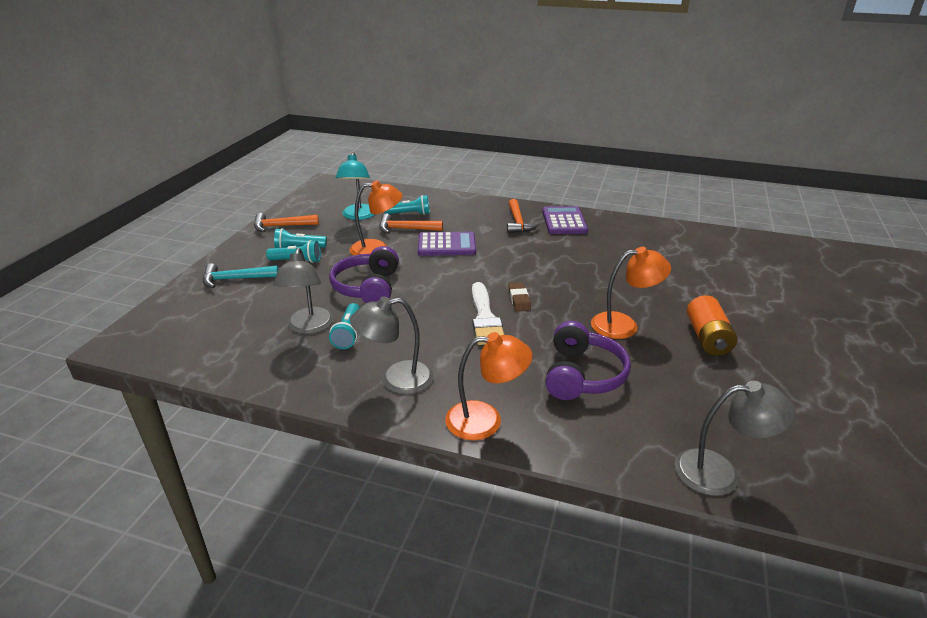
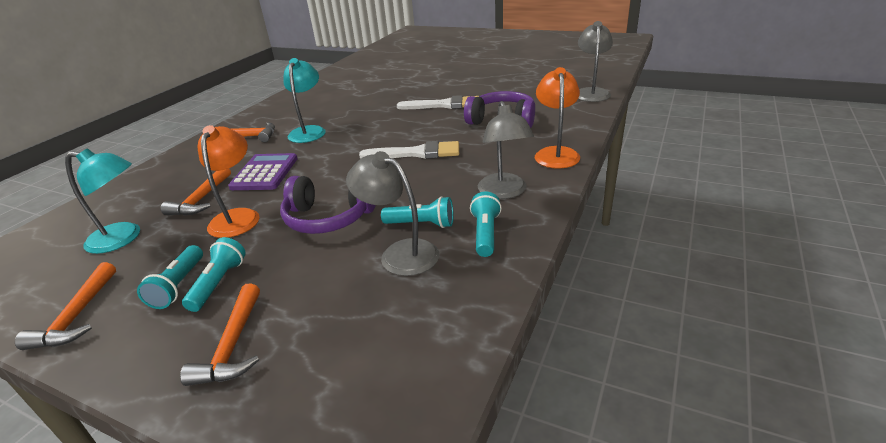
camera: 80 degrees left, 0 degrees up
turquoise hammer [203,263,278,288] -> orange hammer [180,283,260,386]
grey lamp [274,248,334,334] -> grey lamp turned 150 degrees counterclockwise [346,151,439,276]
turquoise flashlight [384,195,430,215] -> turquoise flashlight moved to [470,191,502,257]
brown eraser [508,282,531,312] -> none
purple calculator [542,206,588,234] -> none
orange lamp [591,247,671,339] -> white brush [397,95,479,109]
orange battery [687,295,737,356] -> none
none -> turquoise lamp [283,58,326,143]

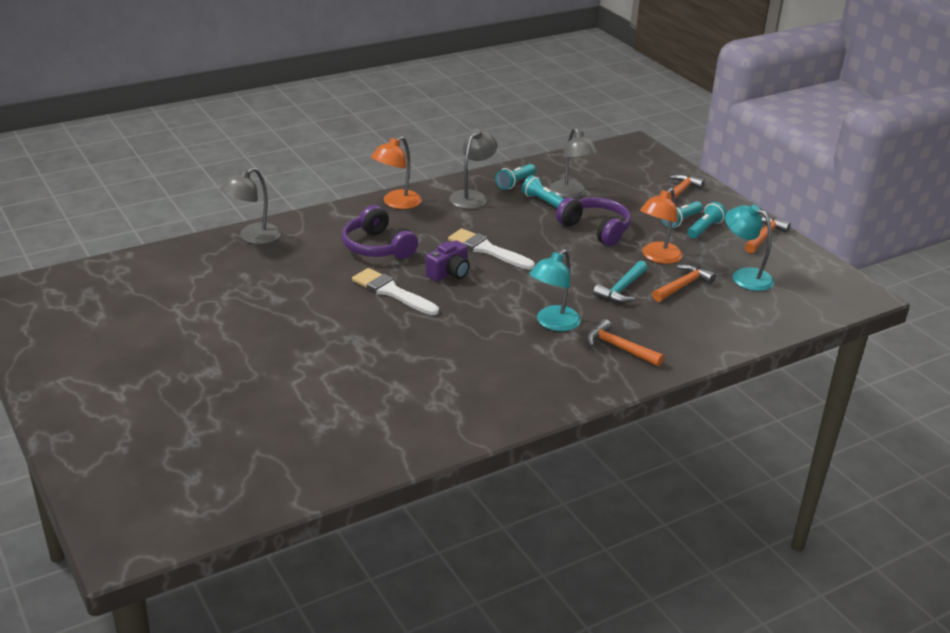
camera: 150 degrees left, 0 degrees up
purple calculator [228,153,297,190] -> turquoise hammer [593,261,647,303]
none -> purple camera [426,240,470,281]

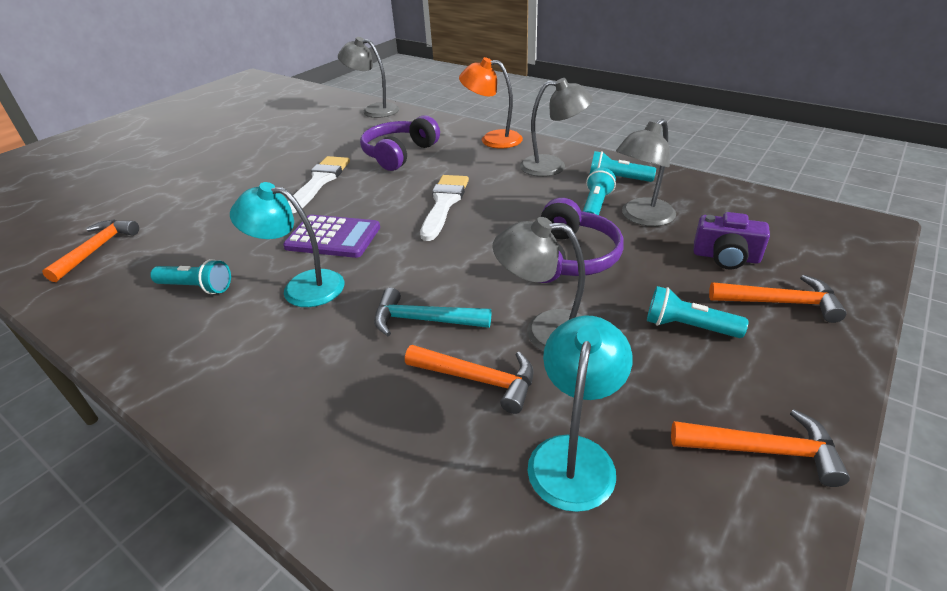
camera: 70 degrees right, 5 degrees up
purple camera [426,240,470,281] -> purple camera moved to [694,212,770,269]
orange hammer [586,319,664,367] -> orange hammer moved to [42,219,139,282]
orange lamp [640,188,683,264] -> grey lamp [492,217,586,352]
turquoise flashlight [688,202,726,238] -> turquoise flashlight moved to [150,259,231,294]
none -> purple calculator [283,215,380,258]

